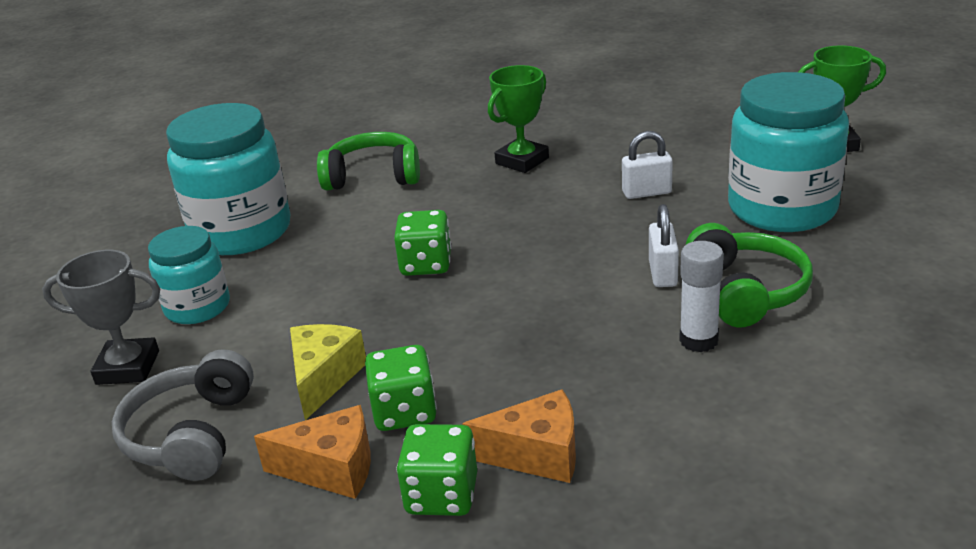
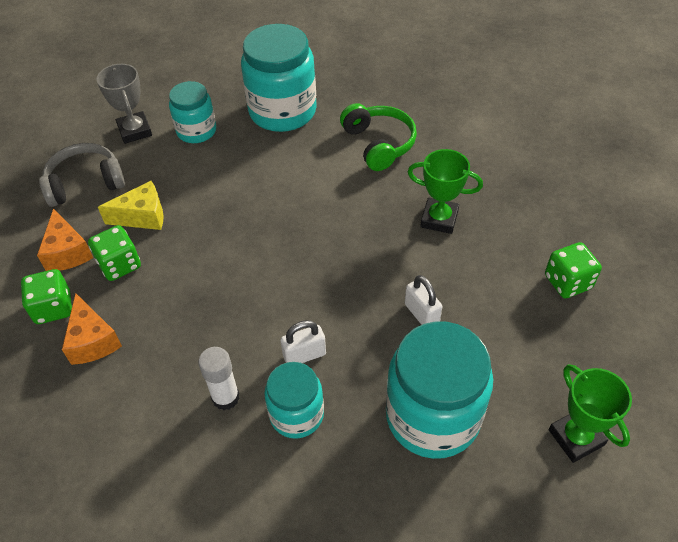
camera: 65 degrees right, 20 degrees up
green dice [394,210,451,276] -> green dice moved to [545,242,602,298]
green headphones [686,223,813,328] -> turquoise jar [264,362,324,439]

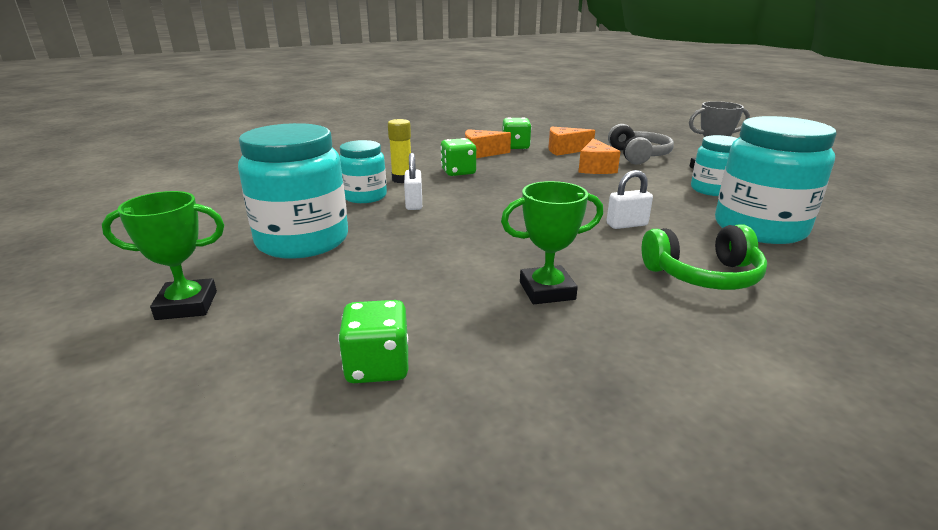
camera: 105 degrees right, 25 degrees down
green dice [88,225,141,281] -> green dice moved to [440,138,476,176]
yellow cheese [98,181,164,230] -> orange cheese [578,138,621,174]
white glue stick [198,347,240,410] -> yellow glue stick [388,119,411,183]
white padlock [405,275,442,325] -> white padlock moved to [607,170,653,229]
green trophy [408,149,483,234] -> green trophy turned 45 degrees clockwise [501,181,603,304]

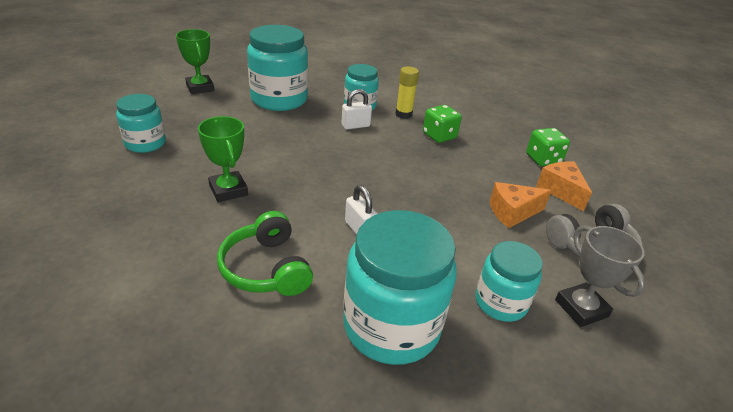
camera: 70 degrees right, 10 degrees up
green dice [338,300,408,383] -> turquoise jar [116,94,166,153]
orange cheese [465,129,511,158] -> none

